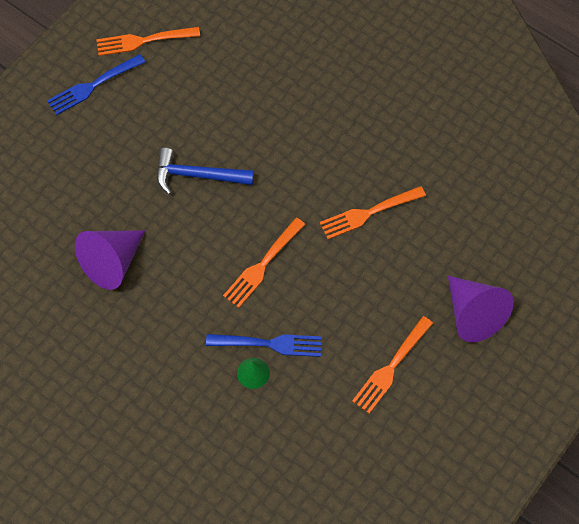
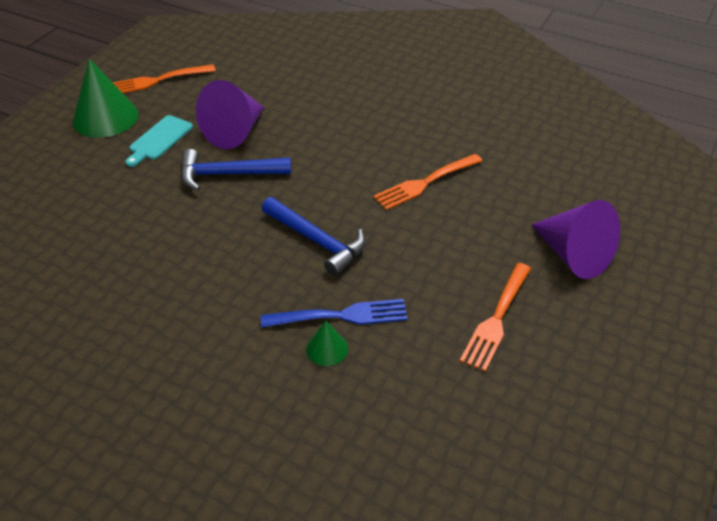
camera: 10 degrees left, 20 degrees down
blue fork [47,54,145,115] -> green cone [72,58,138,138]
purple cone [75,230,145,290] -> purple cone moved to [196,80,264,149]
orange fork [223,218,305,308] -> blue hammer [262,197,365,276]
none -> turquoise cutting board [125,115,193,167]

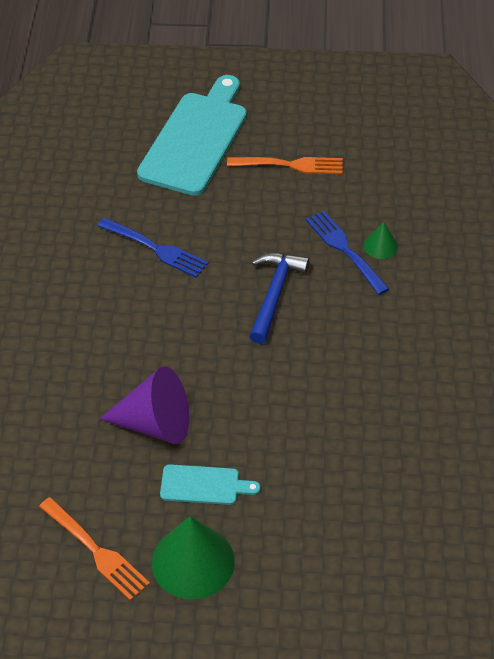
camera: 115 degrees left, 5 degrees up
blue hammer [181,149,291,191] -> none
orange fork [373,154,482,210] -> blue fork [98,218,208,278]
purple cone [531,200,620,279] -> turquoise cutting board [137,75,247,196]

